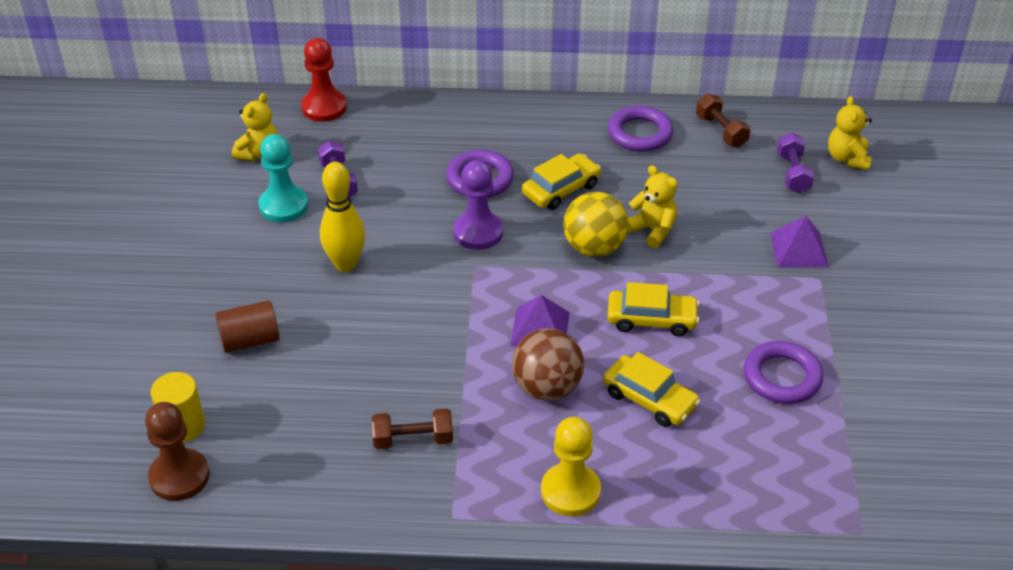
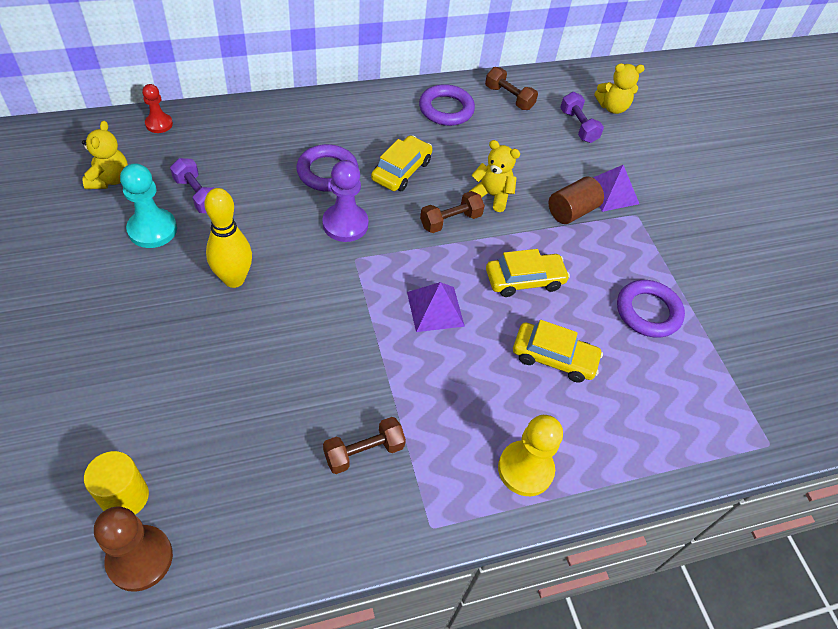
camera: 25 degrees left, 10 degrees up
brown cylinder [215,300,280,353] -> brown cylinder moved to [549,177,604,224]
red pawn [301,38,347,122] -> red pawn [142,84,173,133], size x0.62
brown ball [512,328,584,400] -> none
yellow ball [563,192,629,257] -> brown dumbbell [420,191,485,233]
yellow teddy bear [828,96,872,170] -> yellow teddy bear turned 75 degrees counterclockwise [595,63,645,114]

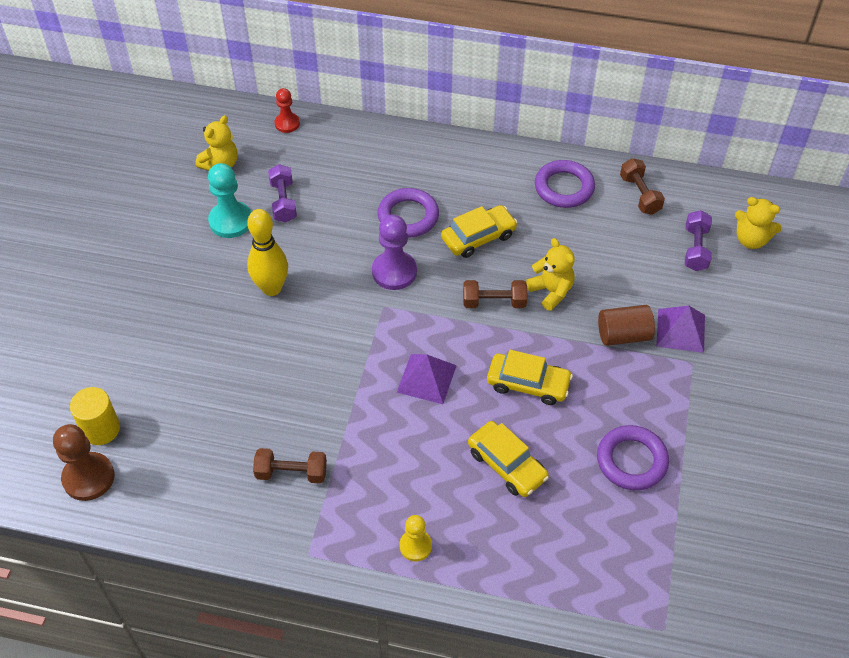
camera: 35 degrees right, 0 degrees up
yellow pawn [498,415,563,496] -> yellow pawn [399,515,432,561], size x0.62

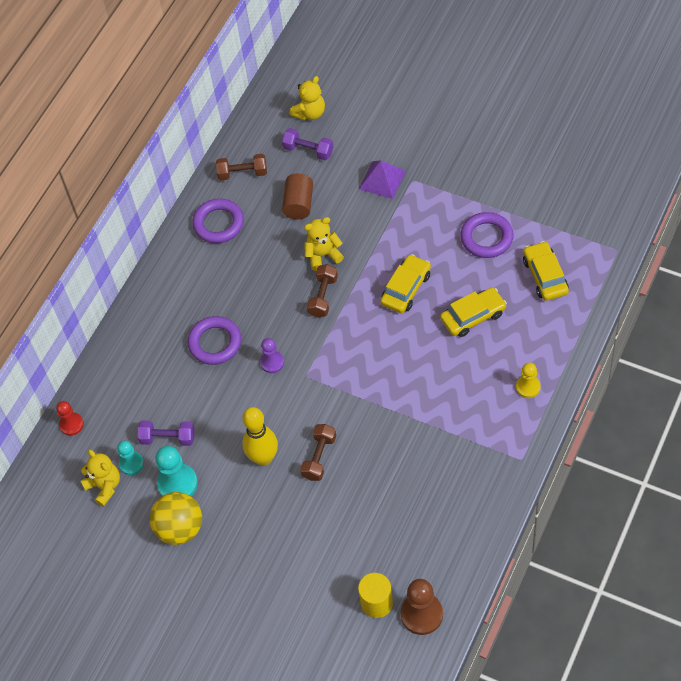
camera: 70 degrees left, 5 degrees up
brown dumbbell [253,448,327,484] -> brown dumbbell moved to [300,424,336,481]
purple pawn [372,215,417,290] -> purple pawn [260,338,284,373], size x0.62
purple pyramid [397,354,457,404] -> none
yellow car [441,205,518,258] -> yellow car moved to [523,241,569,301]
brown cylinder [598,305,655,346] -> brown cylinder moved to [282,174,313,219]
none -> turquoise pawn [117,441,144,475]
none -> yellow ball [150,492,202,545]

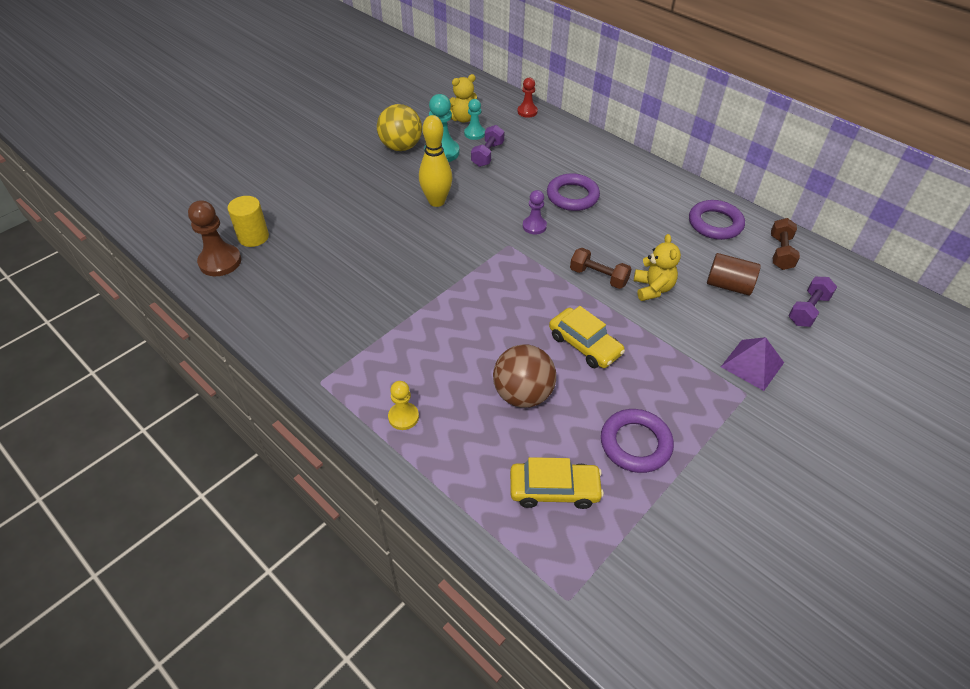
camera: 100 degrees right, 10 degrees down
yellow teddy bear [290,76,325,121] -> none
brown dumbbell [300,424,336,481] -> none
yellow car [440,287,507,337] -> brown ball [493,345,556,408]

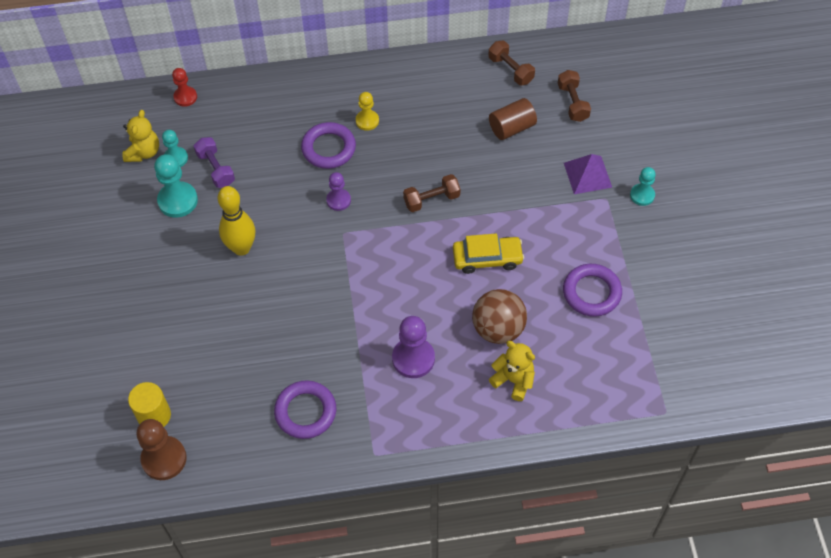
camera: 50 degrees left, 10 degrees up
yellow ball [377,104,422,151] -> none
yellow pawn [388,381,419,430] -> yellow pawn moved to [356,92,379,131]
yellow car [510,457,604,509] -> none
yellow teddy bear [634,234,681,301] -> yellow teddy bear moved to [489,341,535,401]
purple ring [689,200,745,240] -> purple ring moved to [274,381,336,439]
purple dumbbell [788,277,837,327] -> brown dumbbell [558,70,591,122]
none -> purple pawn [392,316,435,378]
none -> turquoise pawn [630,167,656,206]

